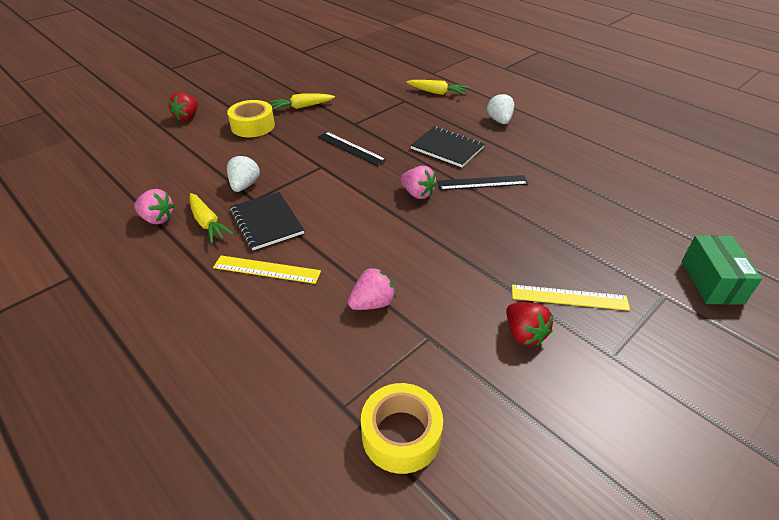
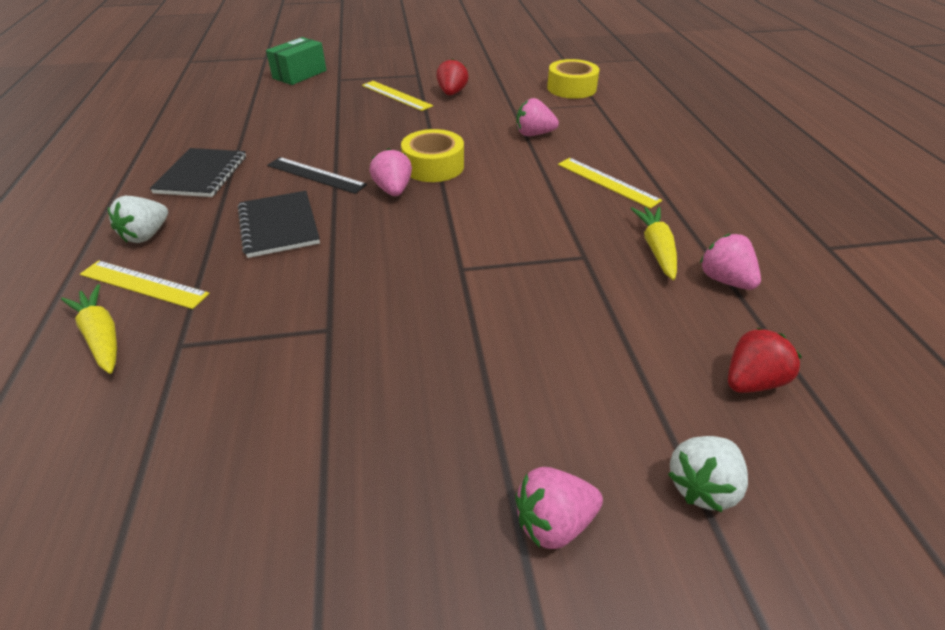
camera: 145 degrees left, 0 degrees up
red strawberry [168,92,198,121] -> red strawberry moved to [728,328,802,393]
yellow tape [227,100,275,137] -> yellow tape moved to [401,129,464,182]
white strawberry [227,155,260,192] -> white strawberry moved to [668,436,748,512]
black notebook [230,192,304,250] -> black notebook moved to [150,148,246,197]
yellow carrot [269,93,335,110] -> none
black ruler [317,132,387,166] -> none
none -> yellow ruler [80,260,210,309]
none -> pink strawberry [515,467,603,549]

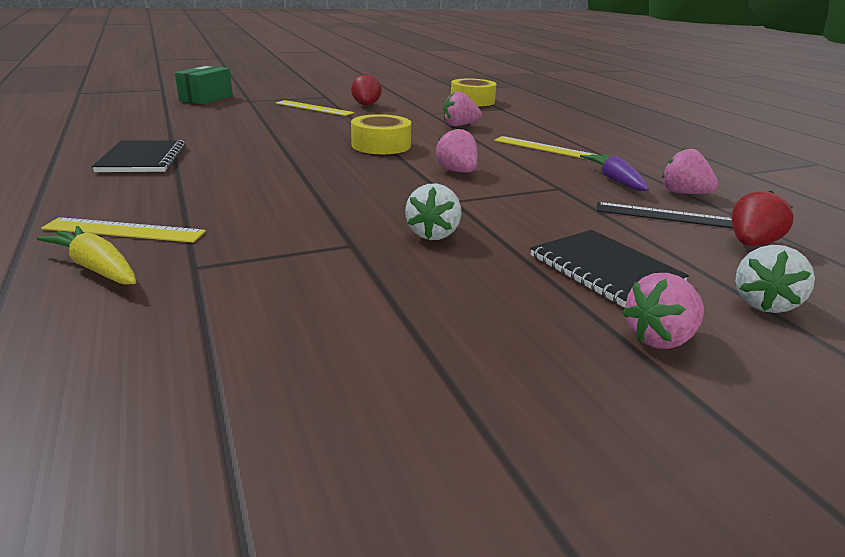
camera: 15 degrees left, 15 degrees down
white strawberry [108,196,168,243] -> white strawberry moved to [405,183,461,240]
black notebook [238,191,320,258] -> black notebook moved to [530,230,689,307]
black ruler [267,157,367,194] -> black ruler moved to [597,202,733,228]
pink strawberry [369,148,412,196] -> pink strawberry moved to [436,128,478,172]
yellow carrot [631,207,677,280] -> purple carrot [580,154,649,191]

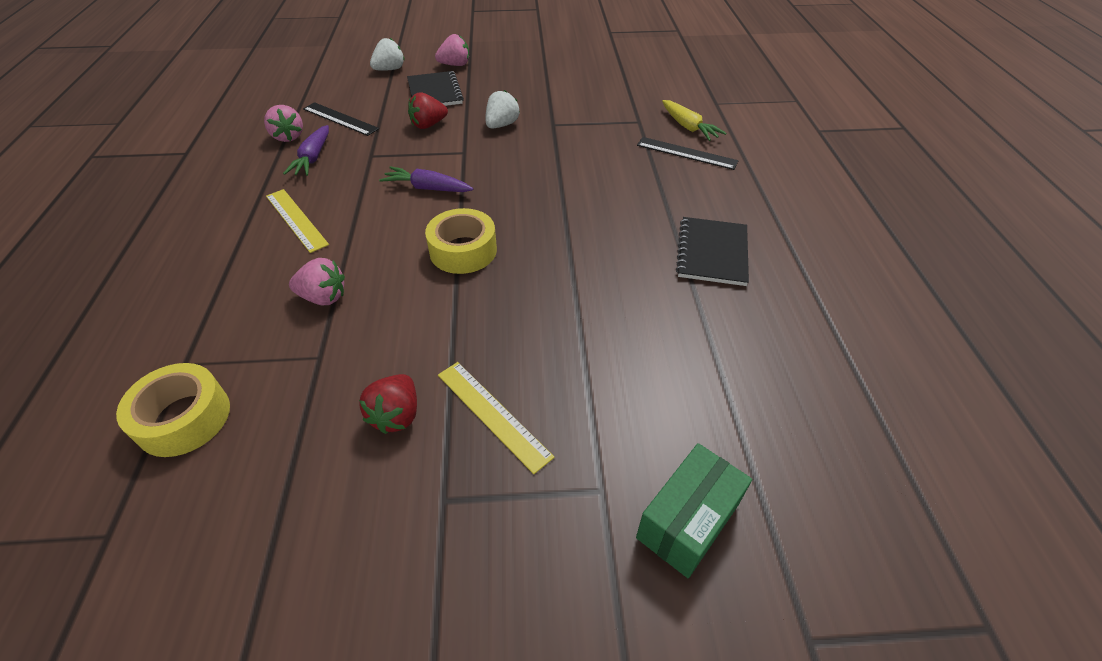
camera: 160 degrees left, 20 degrees up
yellow ruler [41,217,206,243] -> black ruler [637,137,739,170]
pink strawberry [436,128,478,172] -> purple carrot [379,166,473,192]
red strawberry [732,190,794,246] -> red strawberry moved to [408,92,448,129]

